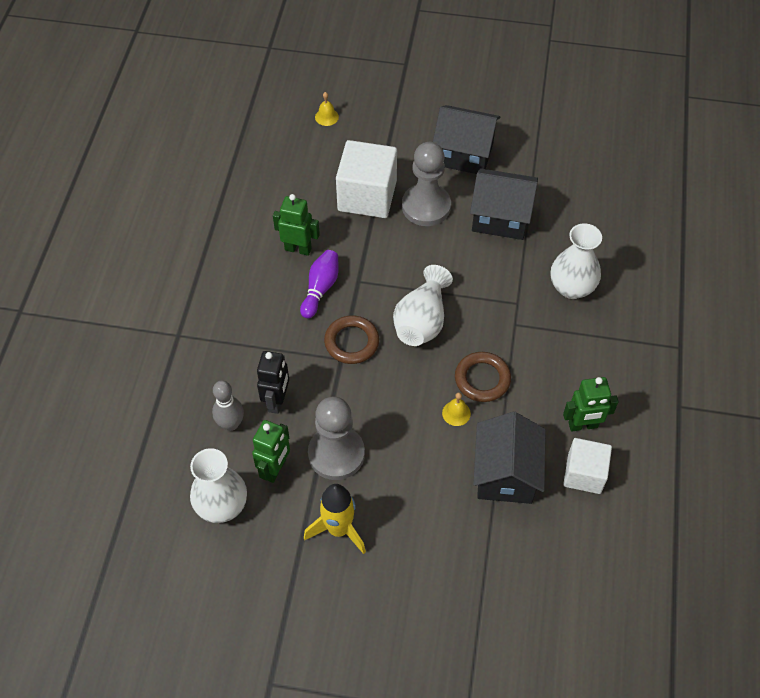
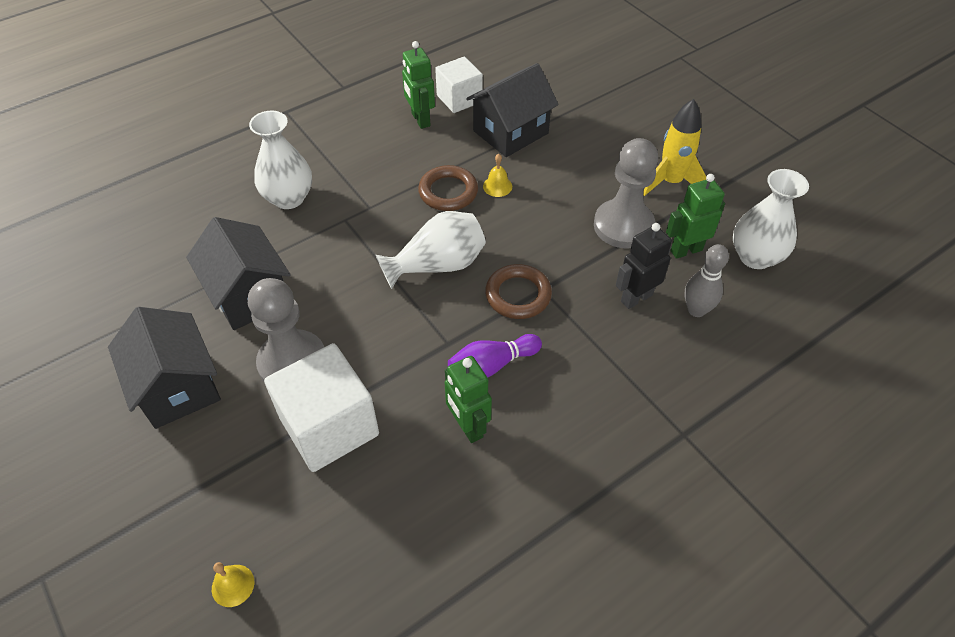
camera: 135 degrees left, 5 degrees down
green robot [563,377,619,432] -> green robot turned 150 degrees counterclockwise [402,41,435,129]

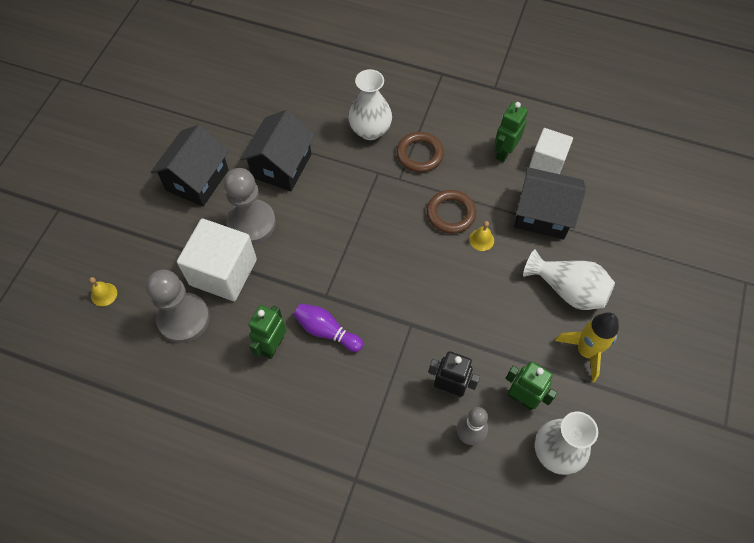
camera: 55 degrees right, 10 degrees up
white vase [376,211,486,289] -> white vase moved to [523,249,615,310]
brown ring [485,264,552,319] -> brown ring moved to [396,132,444,172]
grey pawn [594,138,658,249] -> grey pawn moved to [146,270,210,343]

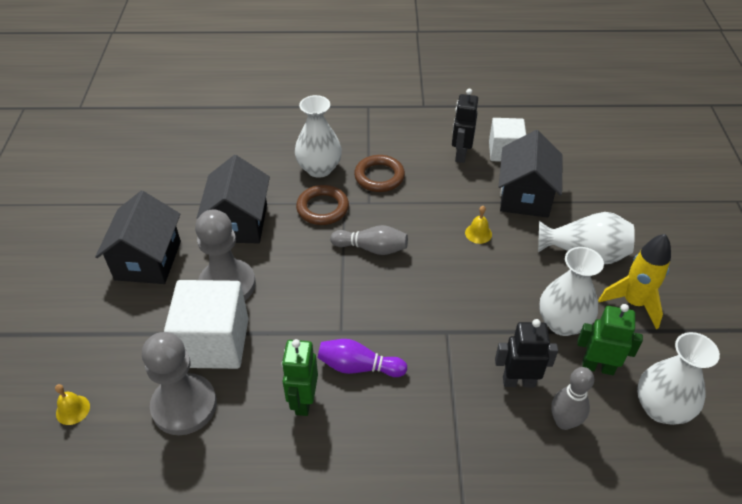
camera: 20 degrees left, 15 degrees down
brown ring [427,190,476,234] -> brown ring moved to [296,185,349,225]
green robot [494,102,528,162] -> black robot [452,89,478,163]
black house [514,167,586,239] -> black house turned 75 degrees counterclockwise [498,130,563,218]
none -> grey bowling pin [330,225,408,255]
none -> white vase [539,247,604,336]

